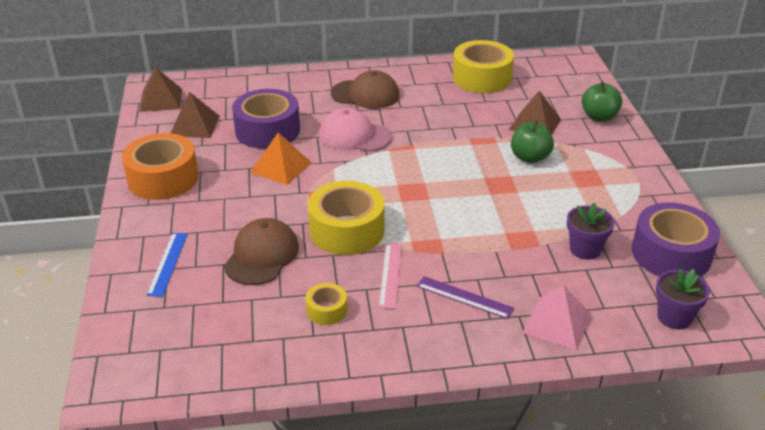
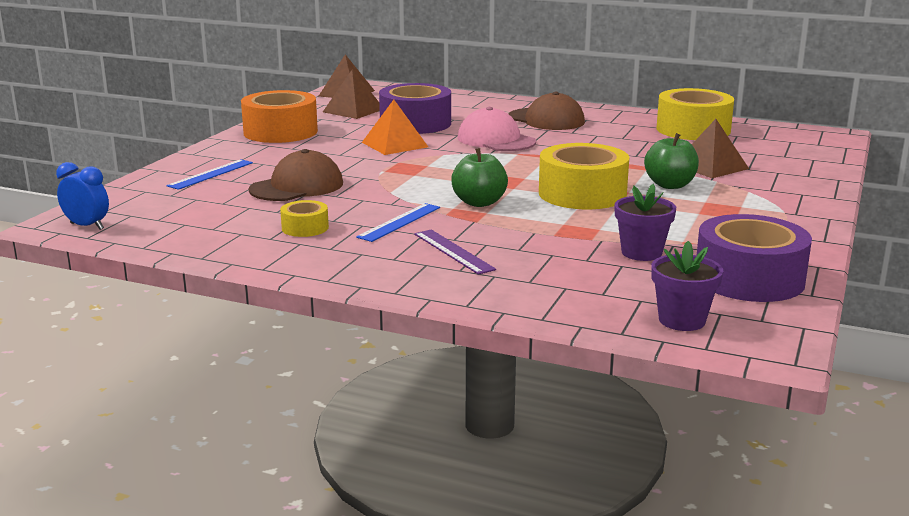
camera: 30 degrees right, 15 degrees down
yellow tape [308,181,385,255] -> yellow tape moved to [539,143,629,209]
pink ruler [379,243,402,309] -> blue ruler [356,203,440,242]
pink pyramid [522,285,591,350] -> none
green apple [582,82,622,122] -> green apple moved to [451,148,508,207]
none -> blue clock [56,162,109,230]

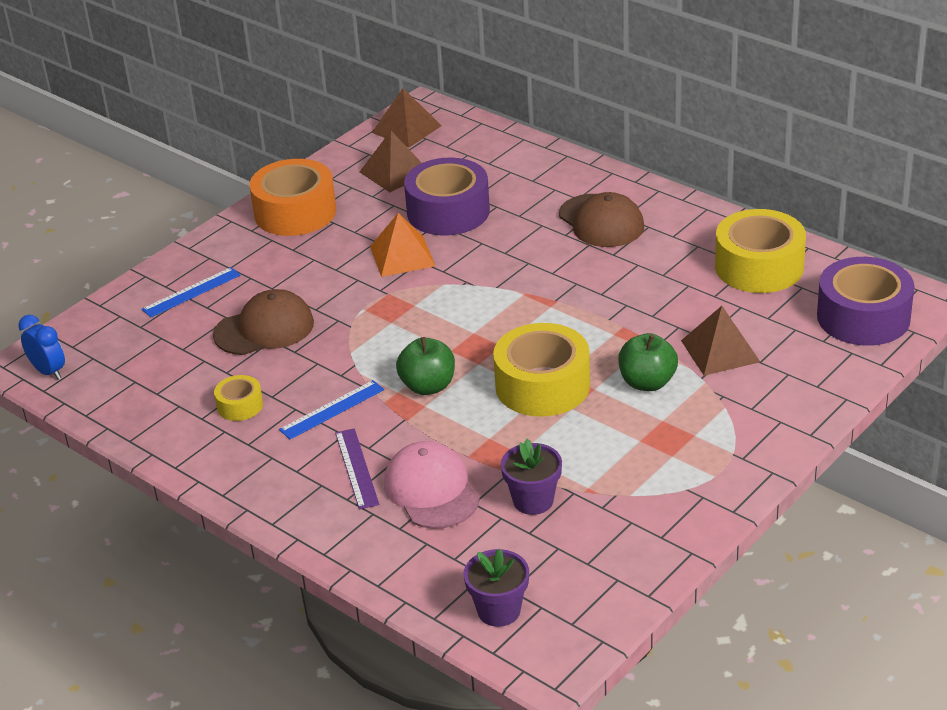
camera: 20 degrees right, 15 degrees up
pink cap [457,107,536,151] -> pink cap moved to [384,441,480,529]
purple tape [697,214,812,302] -> purple tape moved to [817,257,914,346]

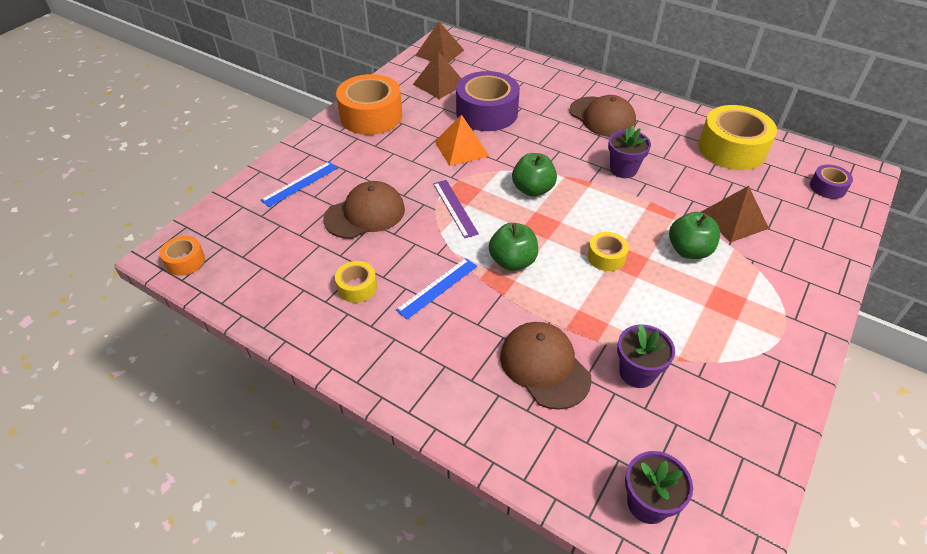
camera: 10 degrees left, 10 degrees up
blue clock [18,315,65,380] -> orange tape [160,236,205,276]
purple ruler [335,429,379,509] -> purple ruler moved to [433,180,479,238]
pink cap [384,441,480,529] -> brown cap [500,322,592,410]
yellow tape [493,323,590,417] -> yellow tape [587,232,629,271], size x0.49
purple tape [817,257,914,346] -> purple tape [810,165,853,199], size x0.49
none -> green apple [512,153,557,197]
none -> purple flower pot [608,126,651,178]

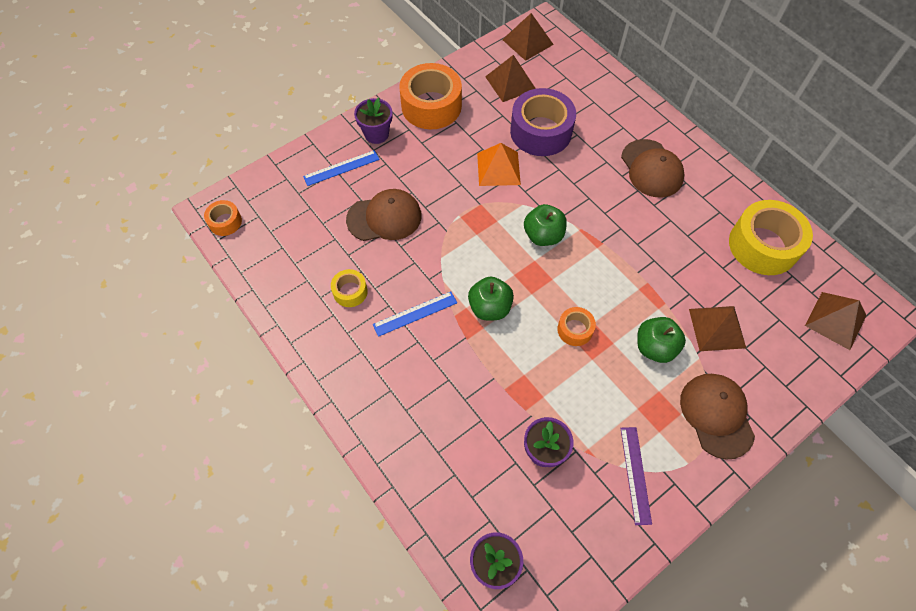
camera: 20 degrees right, 15 degrees up
purple ruler [433,180,479,238] -> purple ruler moved to [620,427,652,525]
brown cap [500,322,592,410] -> brown cap moved to [680,374,755,460]
yellow tape [587,232,629,271] -> orange tape [557,307,596,346]
purple flower pot [608,126,651,178] -> purple flower pot moved to [354,98,392,144]
purple tape [810,165,853,199] -> brown pyramid [805,292,867,350]

